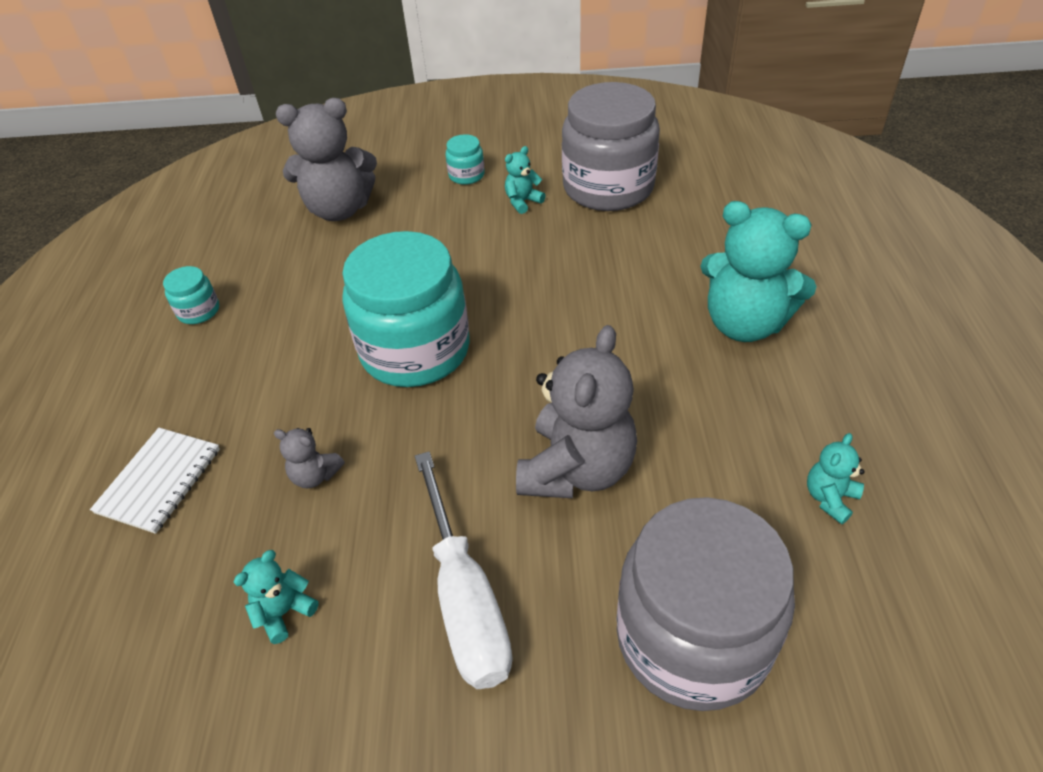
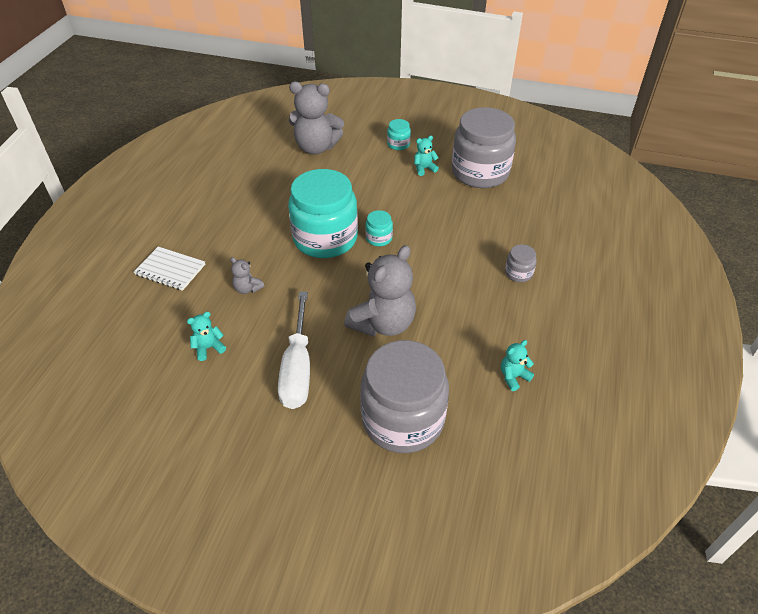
camera: 15 degrees right, 0 degrees up
white notebook [90,428,220,534] -> white notebook turned 75 degrees clockwise [134,247,205,291]
turquoise jar [163,266,219,324] -> turquoise jar moved to [365,210,393,246]
turquoise teddy bear [700,201,817,342] -> grey jar [505,244,537,282]

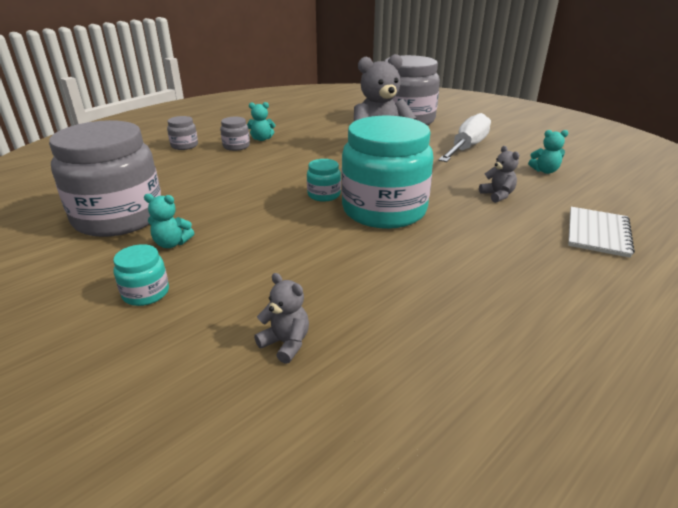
camera: 150 degrees left, 15 degrees down
white notebook [134,247,205,291] -> white notebook turned 60 degrees clockwise [568,207,635,258]
grey teddy bear [289,82,344,154] -> grey teddy bear [254,273,309,364], size x0.45
turquoise teddy bear [501,340,534,391] -> turquoise teddy bear moved to [247,102,275,141]
none -> grey jar [167,116,198,150]

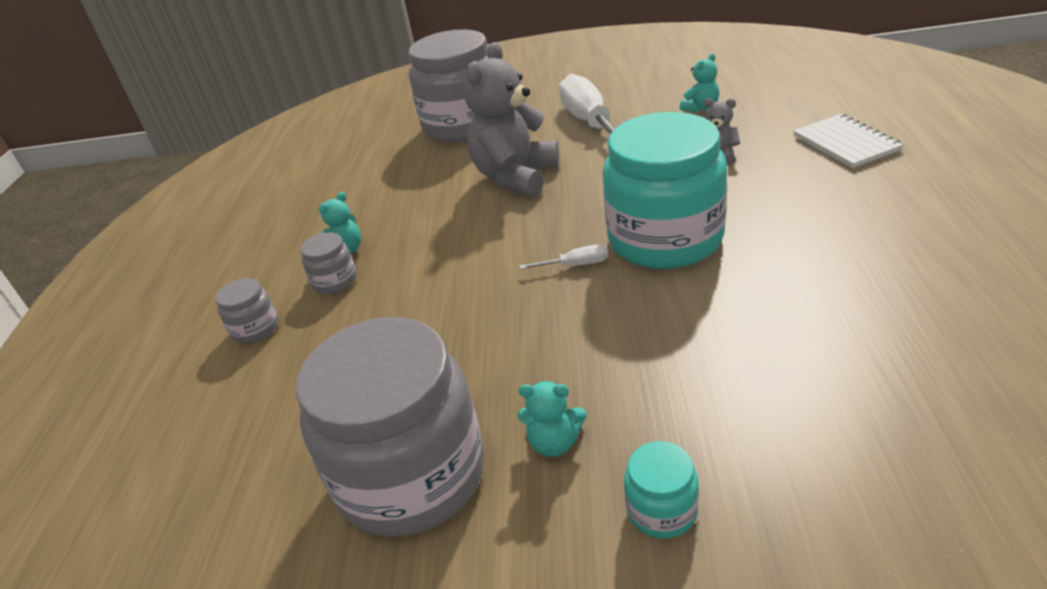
camera: 40 degrees left, 5 degrees up
turquoise teddy bear [144,194,194,248] -> turquoise teddy bear turned 45 degrees clockwise [518,381,587,457]
grey teddy bear [254,273,309,364] -> none
turquoise jar [307,159,341,202] -> white screwdriver [519,244,608,269]

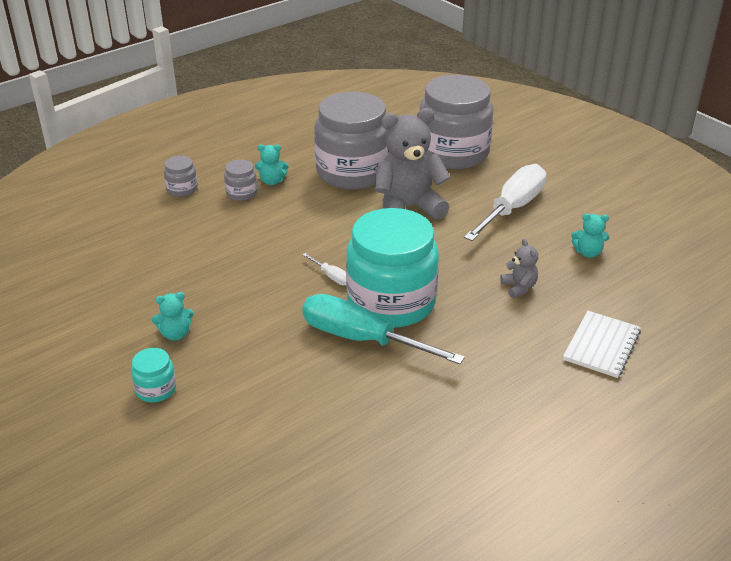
camera: 45 degrees right, 0 degrees up
grey jar [296,317,484,537] -> grey jar moved to [314,92,390,189]
turquoise teddy bear [518,381,587,457] -> turquoise teddy bear turned 75 degrees counterclockwise [152,292,194,341]
none -> turquoise screwdriver [302,294,465,364]

